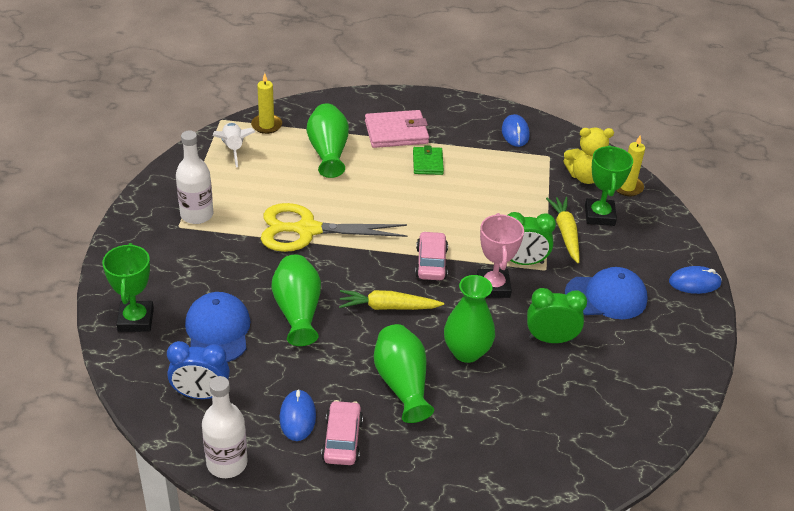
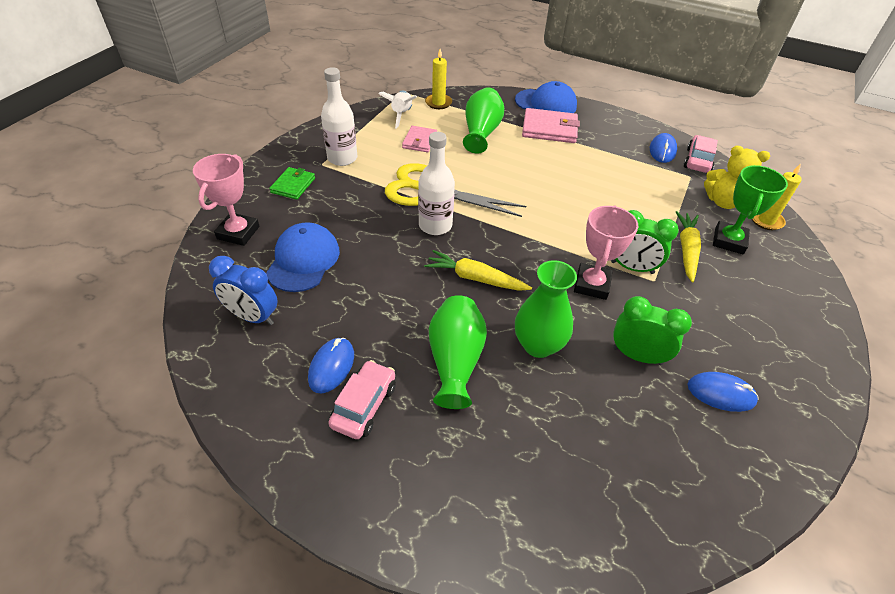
camera: 20 degrees right, 5 degrees up
green trophy [102,243,154,332] -> pink trophy [193,154,260,246]
white bottle [202,376,248,478] -> white bottle moved to [418,132,455,235]
green vase [272,255,321,346] -> none
green wallet [413,146,444,175] -> green wallet moved to [269,167,315,200]
pink car [415,231,448,280] -> pink car moved to [684,135,718,173]
blue cap [565,267,648,319] -> blue cap moved to [515,81,577,113]
blue mouse [669,266,722,294] -> blue mouse moved to [687,372,759,412]
none -> pink wallet [402,126,437,152]

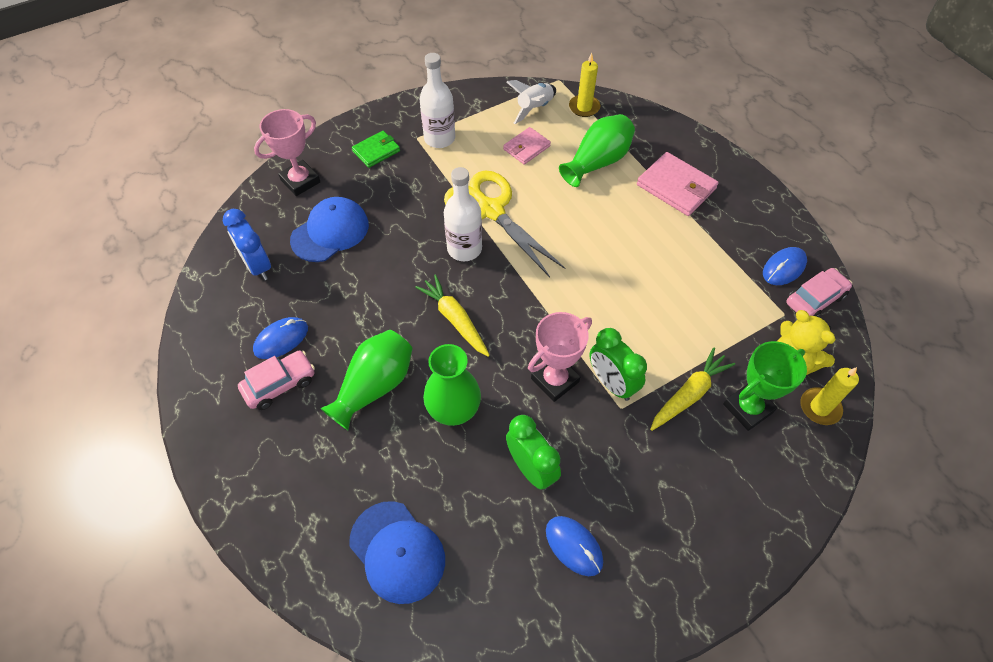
camera: 35 degrees right, 10 degrees up
blue cap [515,81,577,113] -> blue cap moved to [349,501,445,604]

